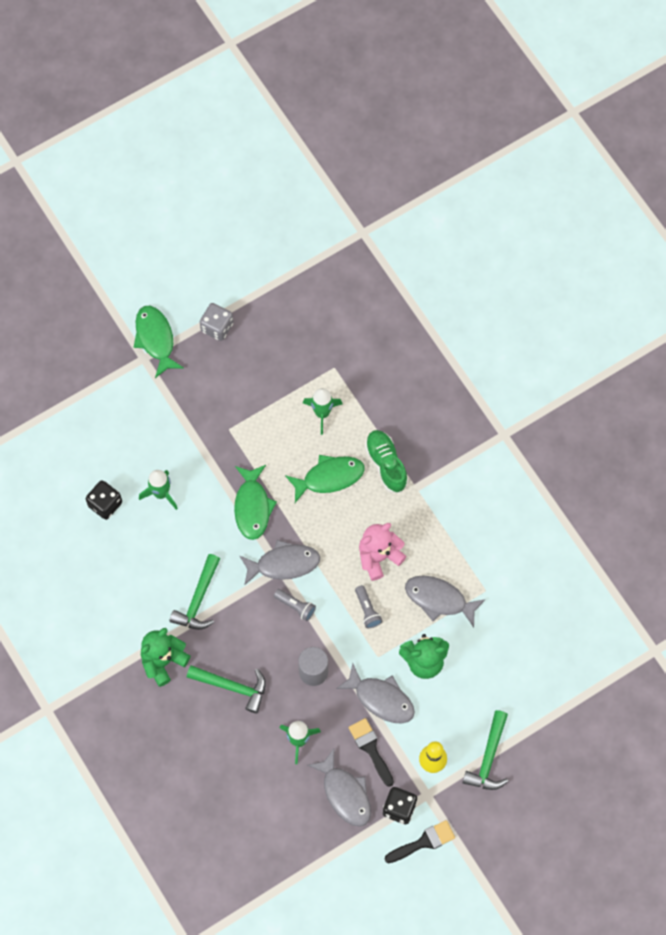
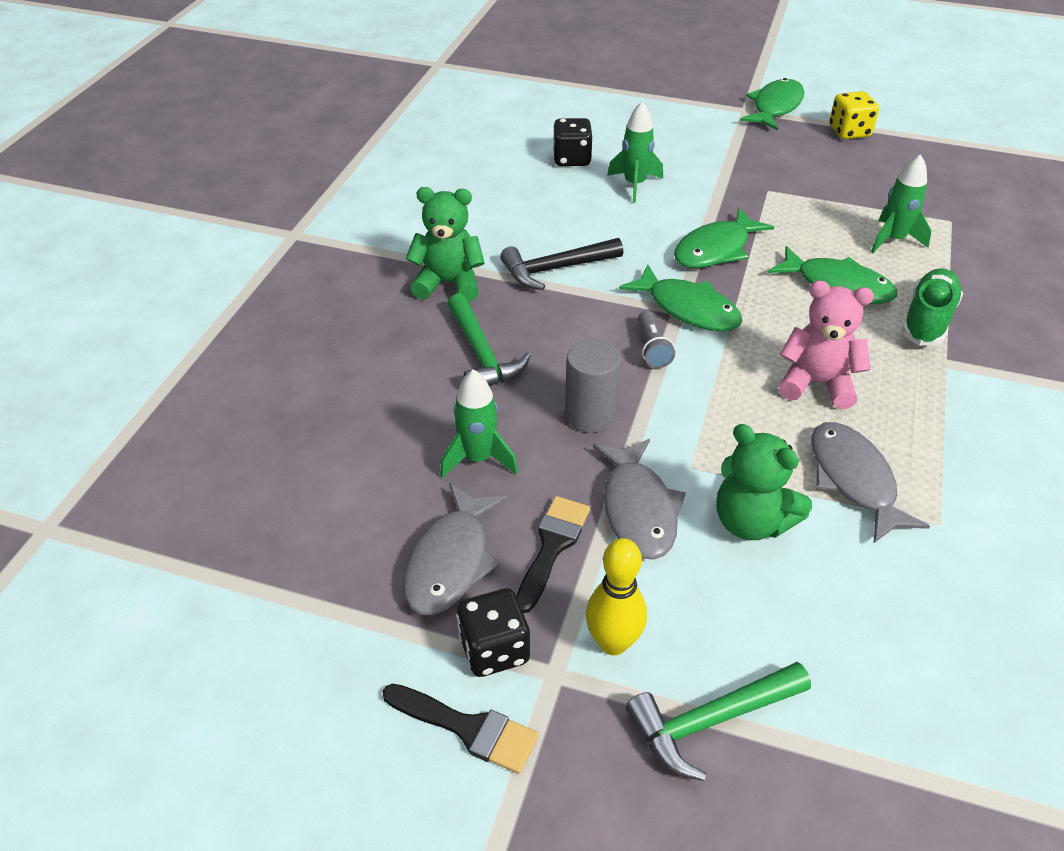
camera: 50 degrees right, 25 degrees down
green hammer [170,554,220,630] -> black hammer [500,238,623,290]
grey dice [200,303,234,341] -> yellow dice [829,91,879,139]
grey fish [239,540,320,586] -> green fish [619,264,742,331]
grey flashlight [355,585,382,628] -> none

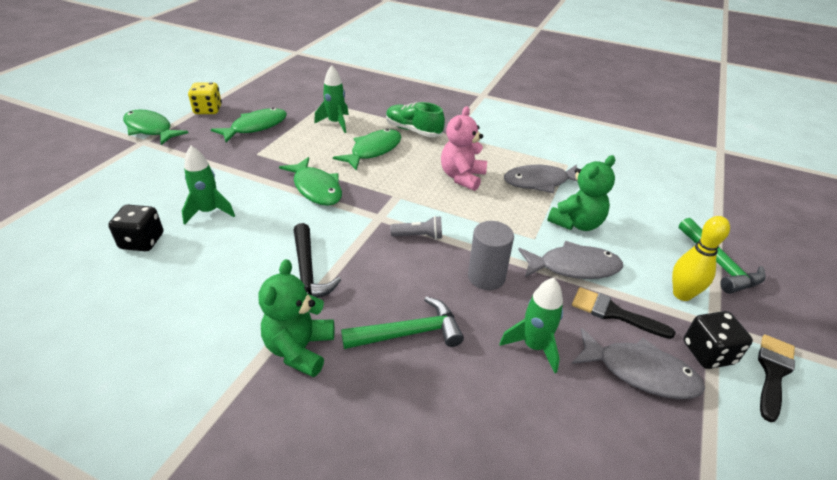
camera: 85 degrees left, 5 degrees down
green fish [619,264,742,331] -> green fish moved to [211,108,287,143]

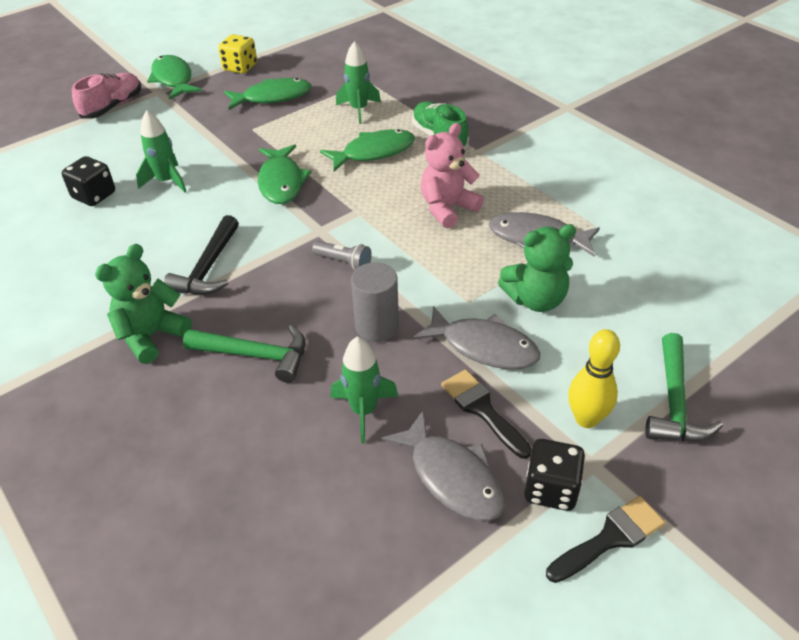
camera: 30 degrees right, 5 degrees up
none -> pink shoe [72,73,141,119]

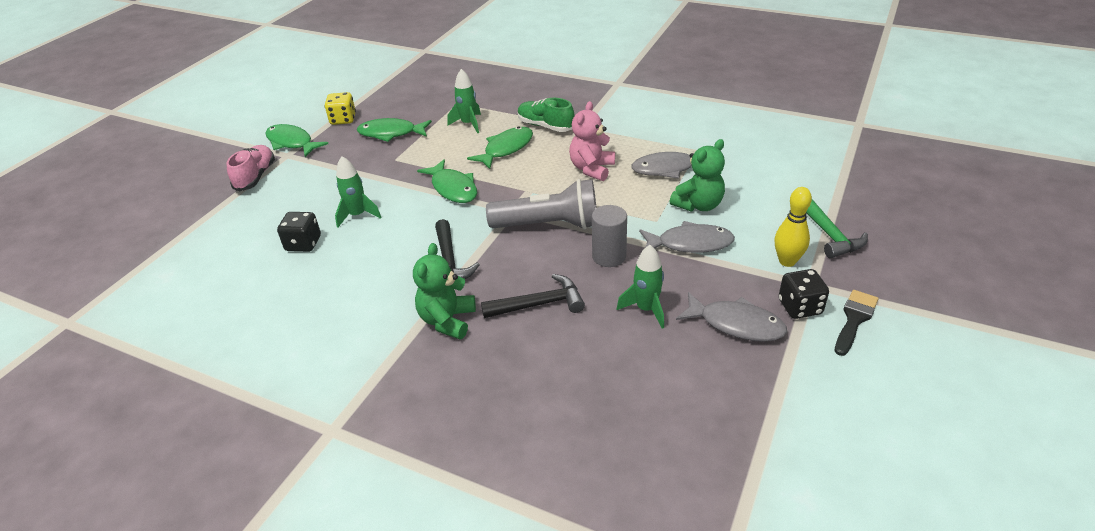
camera: 25 degrees left, 5 degrees down
green hammer [183,325,306,383] -> black hammer [481,274,585,318]
green fish [224,78,311,110] -> green fish turned 135 degrees counterclockwise [357,118,432,142]
grey flashlight [312,241,372,270] -> grey flashlight [486,179,597,230], size x2.31
black brush [441,369,532,459] -> none

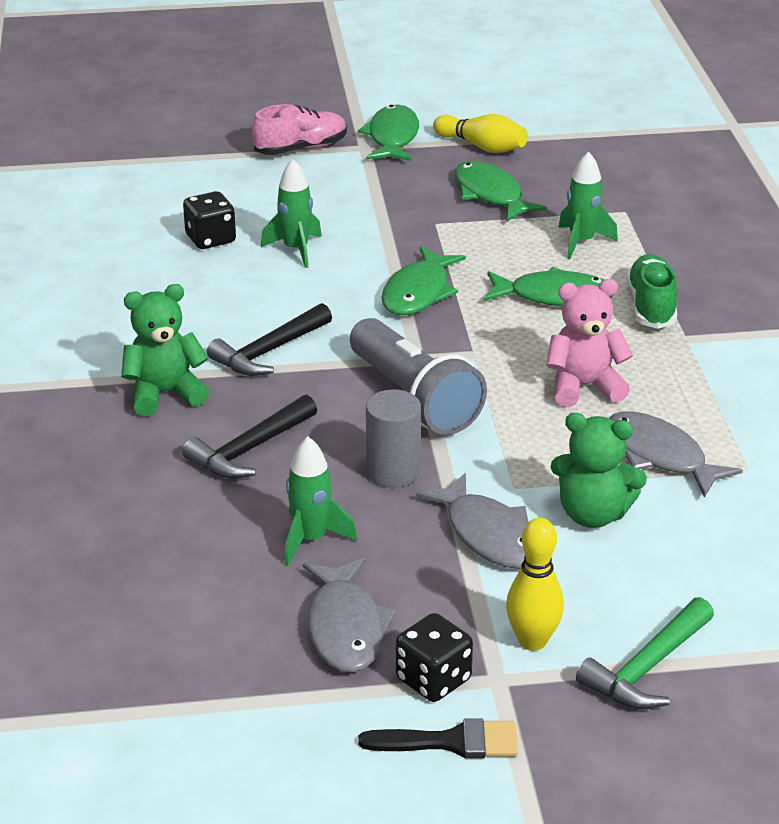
camera: 55 degrees right, 5 degrees down
yellow dice [325,92,356,125] -> yellow bowling pin [433,114,528,153]
black hammer [481,274,585,318] -> black hammer turned 90 degrees clockwise [182,395,317,479]

